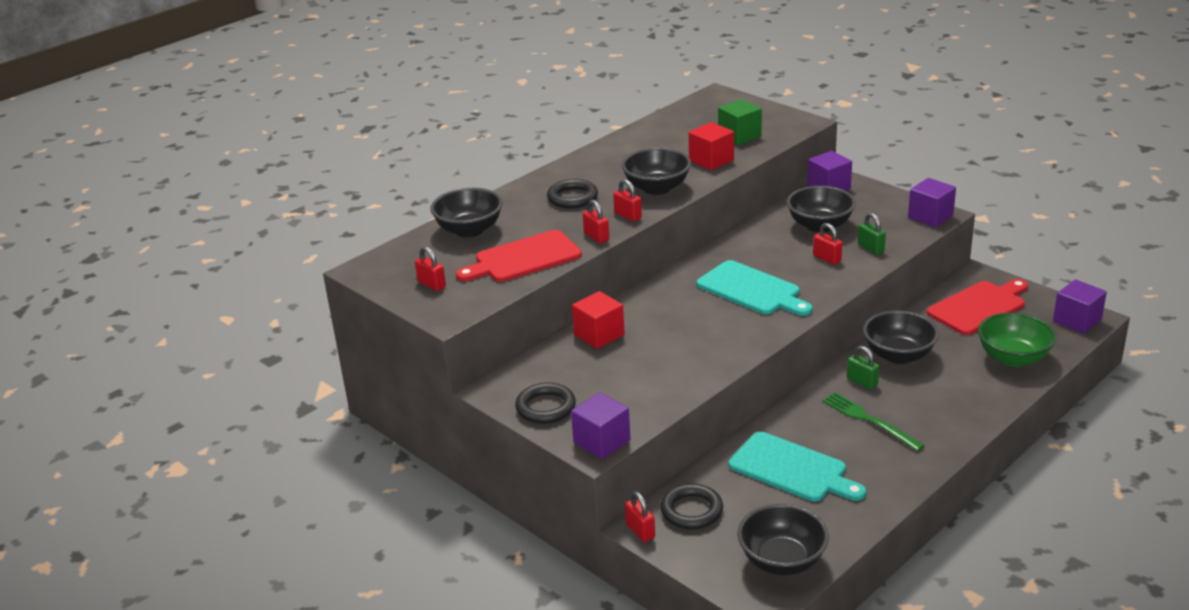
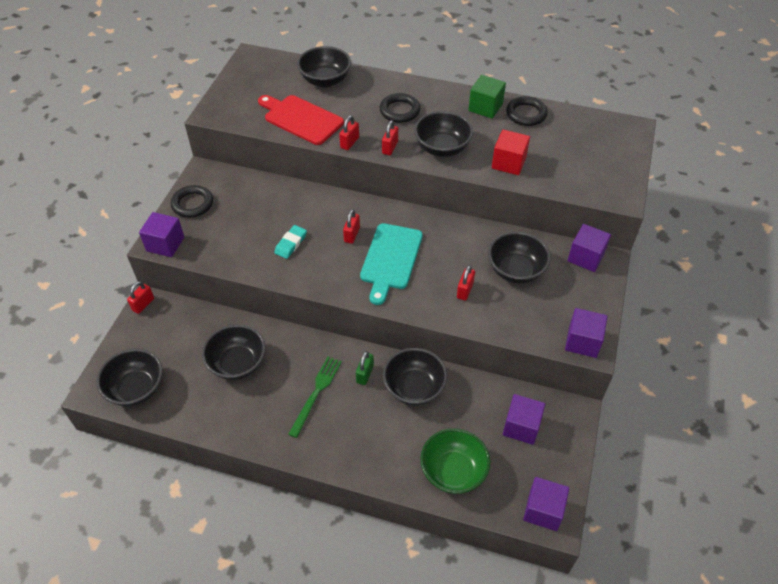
camera: 60 degrees right, 20 degrees up
red padlock [415,246,446,291] -> red padlock moved to [343,209,360,244]
red cube [572,291,625,349] -> none
black ring [660,483,723,529] -> black ring moved to [506,96,548,126]
green cube [718,99,762,145] -> green cube moved to [469,75,506,119]
turquoise cutting board [729,432,866,502] -> black bowl [202,324,266,380]
green padlock [858,213,886,255] -> none
red cutting board [927,279,1028,335] -> purple cube [503,394,545,445]
none -> turquoise eraser [274,225,307,259]

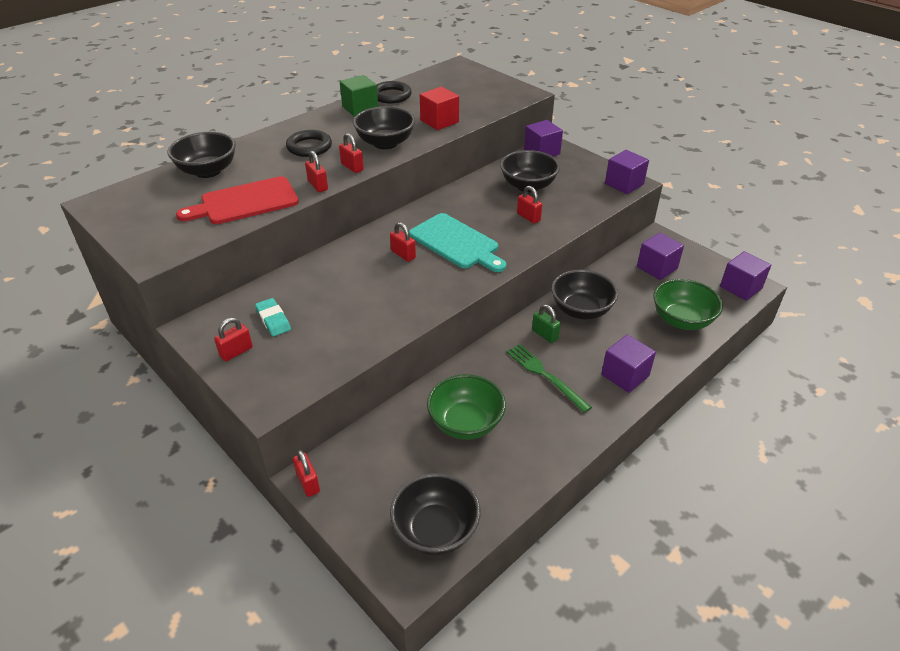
camera: 60 degrees left, 10 degrees down
purple cube [139,212,184,257] -> purple cube moved to [601,334,656,393]
black ring [171,185,213,218] -> red padlock [214,318,253,361]
black bowl [202,324,266,380] -> green bowl [427,374,506,440]
turquoise eraser [274,225,307,259] -> turquoise eraser moved to [255,298,291,336]

